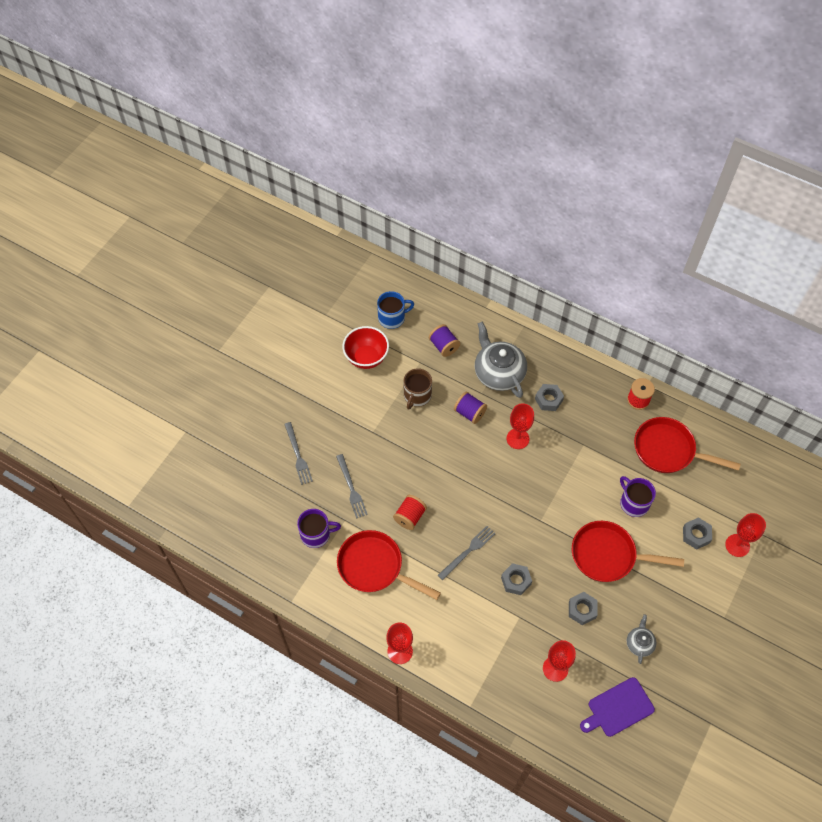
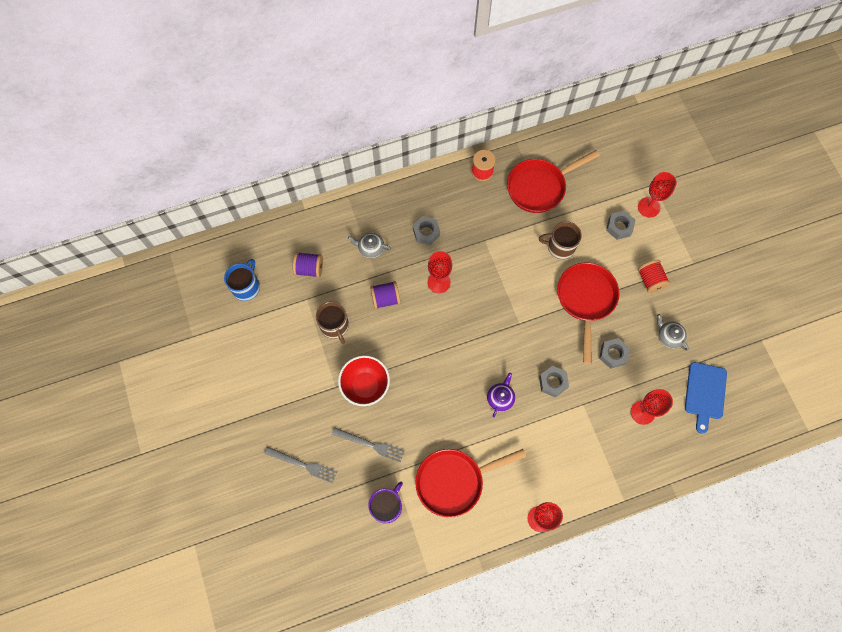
camera: 50 degrees left, 10 degrees up
red bowl [342,326,389,369] -> red bowl moved to [338,356,390,406]
red spool [393,495,427,530] -> red spool moved to [638,260,670,293]
grey fork [438,526,496,580] -> purple teapot [487,373,515,417]
grey teapot [475,322,527,398] -> grey teapot [348,233,391,258], size x0.49
red pan [572,521,684,582] -> red pan turned 135 degrees clockwise [557,263,619,364]
purple cutting board [580,677,655,737] -> blue cutting board [685,362,727,434]
purple mug [620,476,656,517] -> brown mug [539,221,582,259]

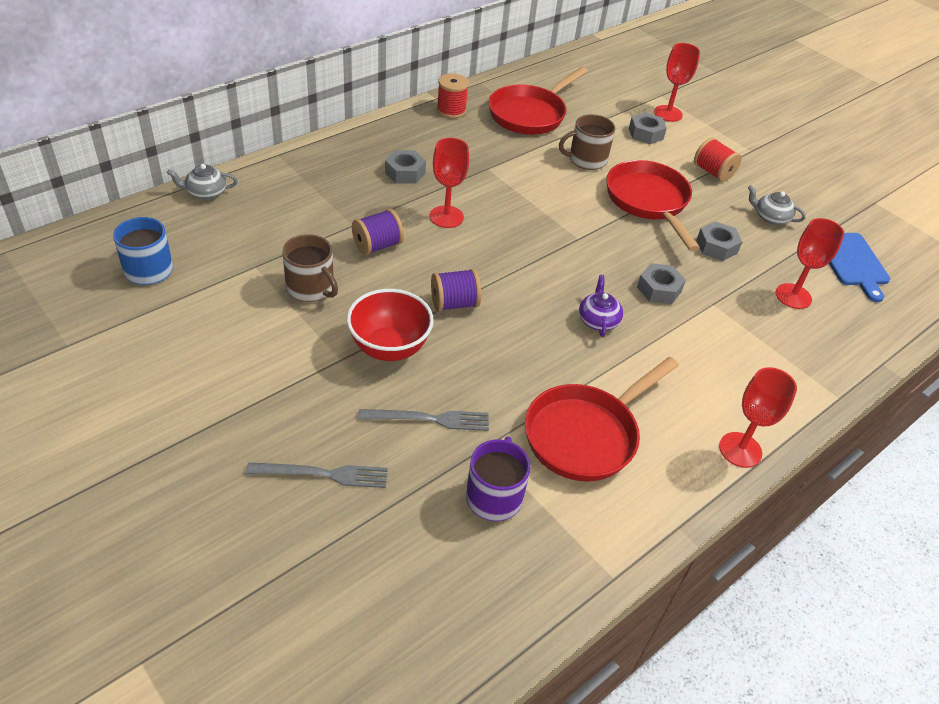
camera: 25 degrees left, 25 degrees down
purple spool [293,252,323,278] -> purple spool moved to [431,269,481,312]
grey teapot [348,233,391,258] -> grey teapot moved to [167,164,238,200]

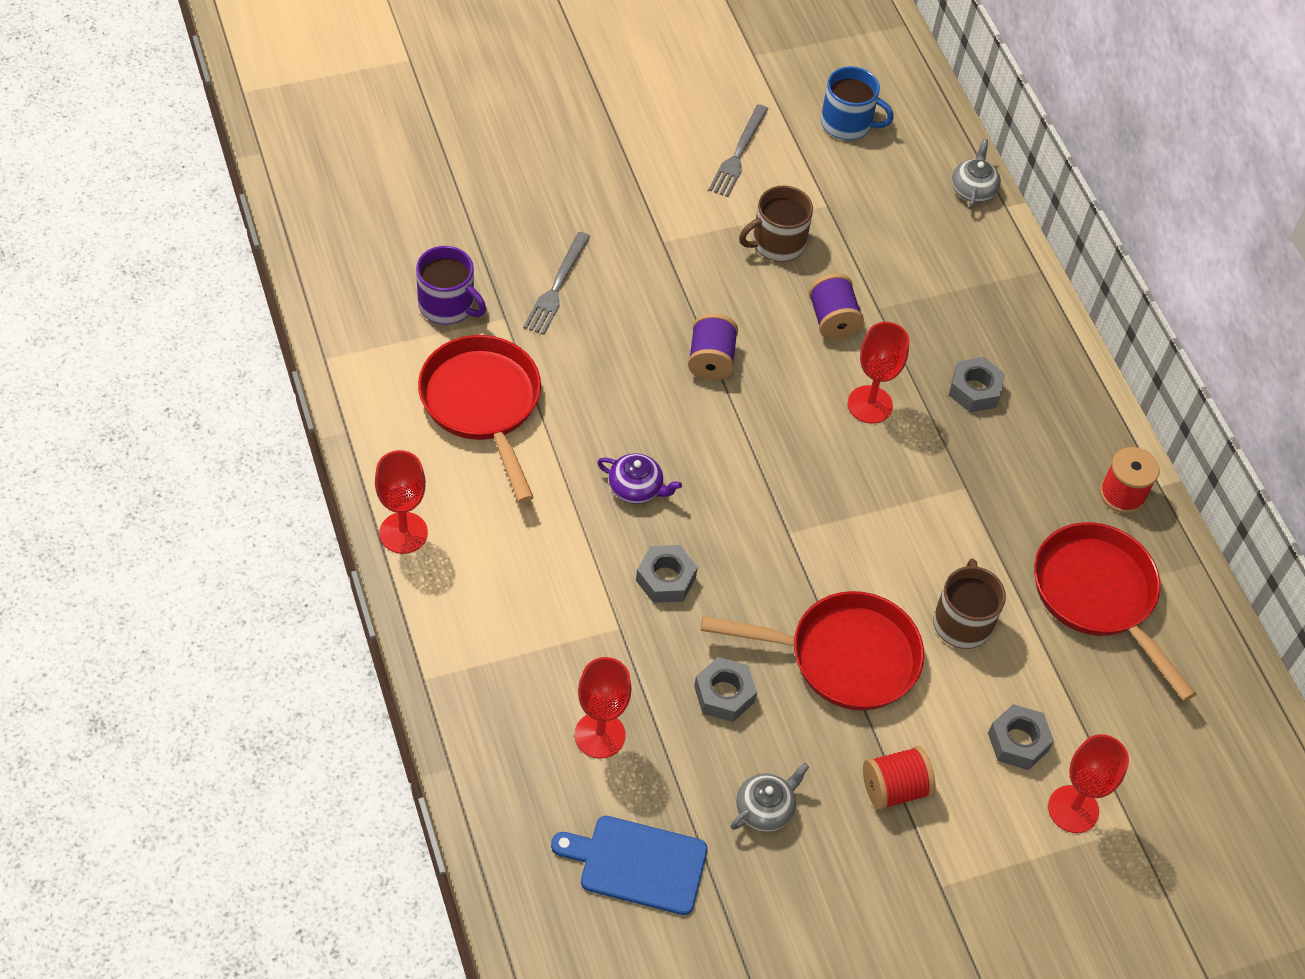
camera: 110 degrees right, 10 degrees up
grey fork [246,462,388,488] -> grey fork moved to [708,104,768,197]
red bowl [347,289,434,361] -> none

